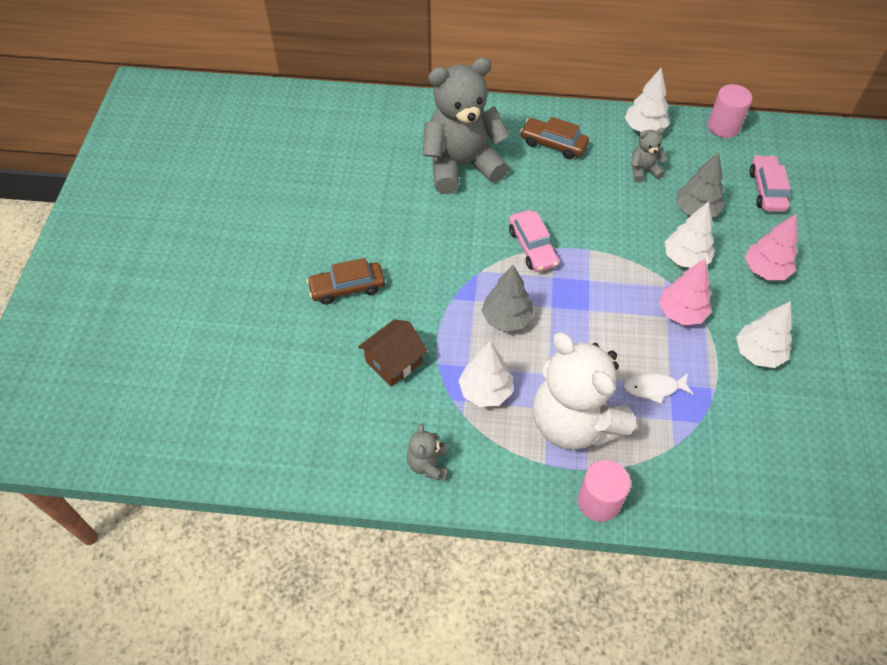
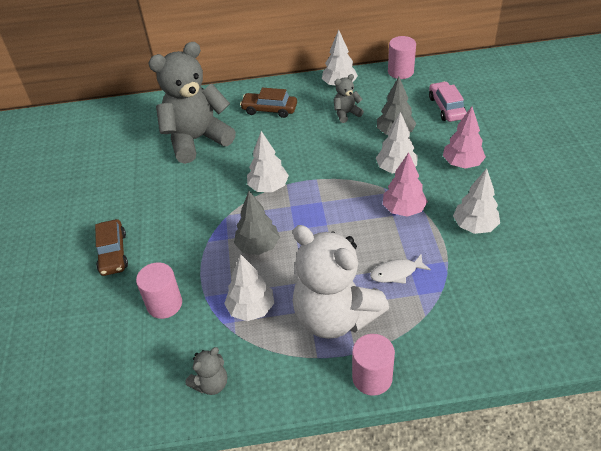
camera: 10 degrees left, 10 degrees down
brown car [306,258,385,305] -> brown car turned 75 degrees counterclockwise [95,219,128,276]
brown house [358,319,428,387] -> pink cylinder [136,262,182,319]
grey teddy bear [407,424,448,481] -> grey teddy bear turned 120 degrees counterclockwise [185,347,227,395]
pink car [509,210,559,272] -> white tree [247,131,289,192]

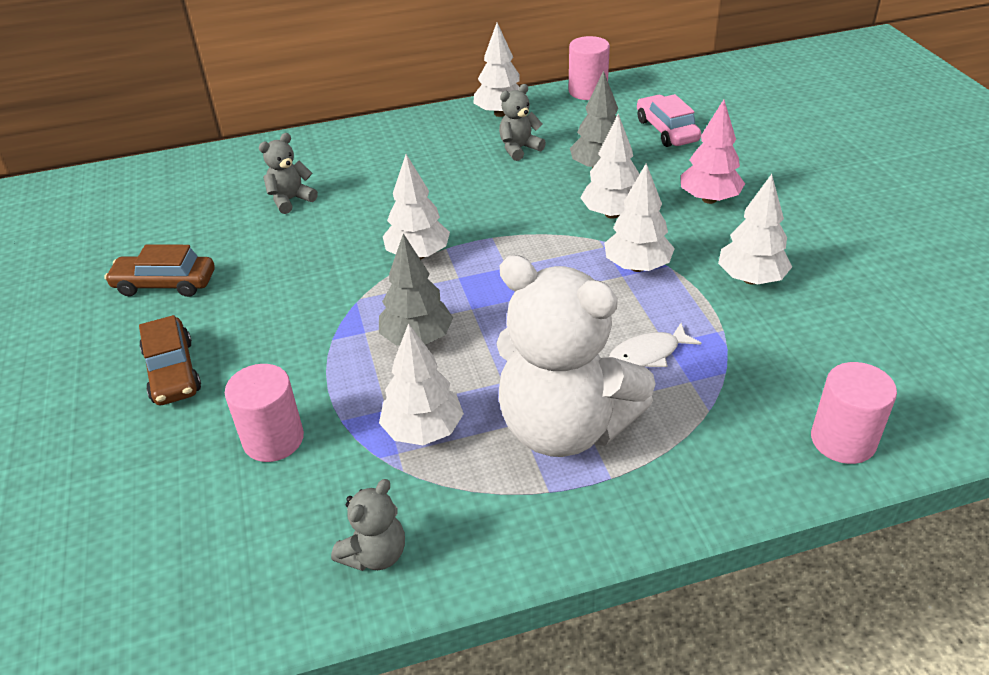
camera: 10 degrees left, 5 degrees down
grey teddy bear [149,42,236,164] -> grey teddy bear [259,133,318,214], size x0.43
brown car [240,88,297,118] -> brown car moved to [104,245,215,297]
pink cylinder [352,334,395,396] -> pink cylinder moved to [811,362,897,464]
pink tree [383,152,428,217] -> white tree [604,163,675,272]

